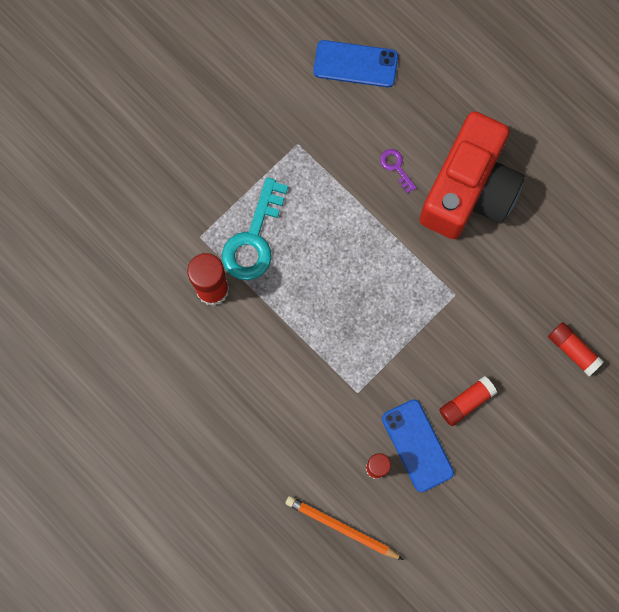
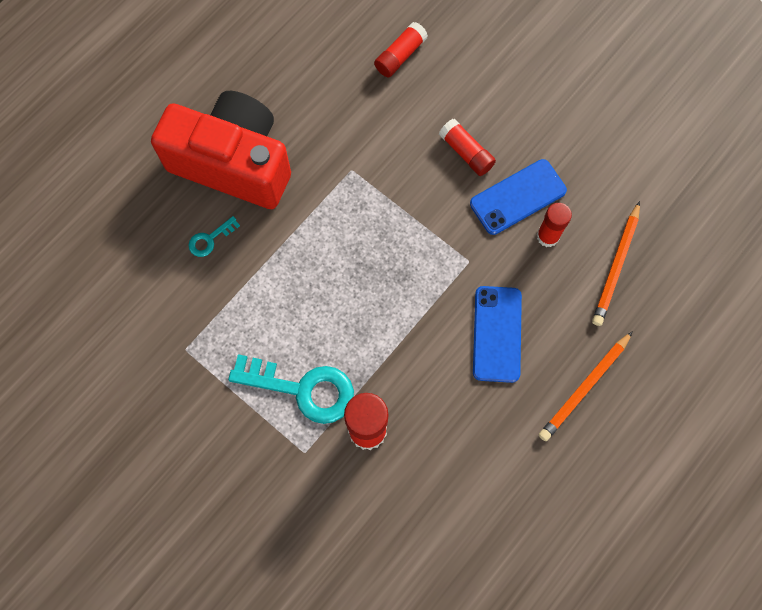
camera: 95 degrees left, 5 degrees down
blue phone [313,40,398,87] -> blue phone moved to [473,286,522,383]
purple key [380,149,417,193] -> turquoise key [189,216,240,257]
none -> orange pencil [539,331,633,441]

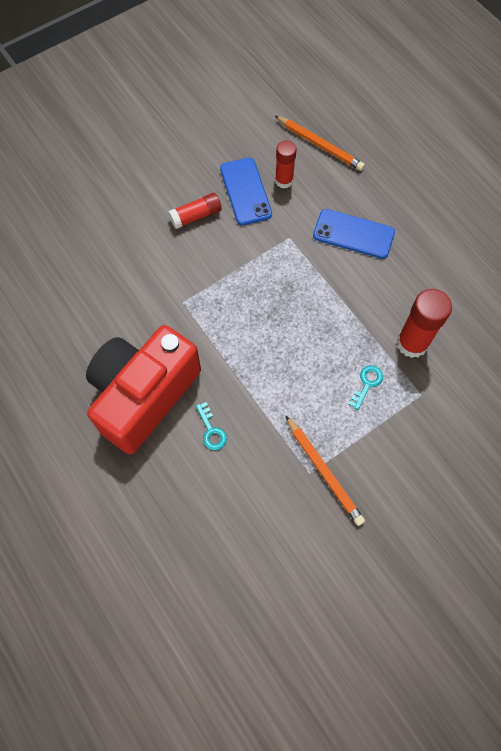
camera: 75 degrees left, 5 degrees down
turquoise key [228,354,354,424] -> turquoise key [349,365,383,410], size x0.46
red glue stick [374,22,428,77] -> none
orange pencil [539,331,633,441] -> orange pencil moved to [285,415,365,526]

